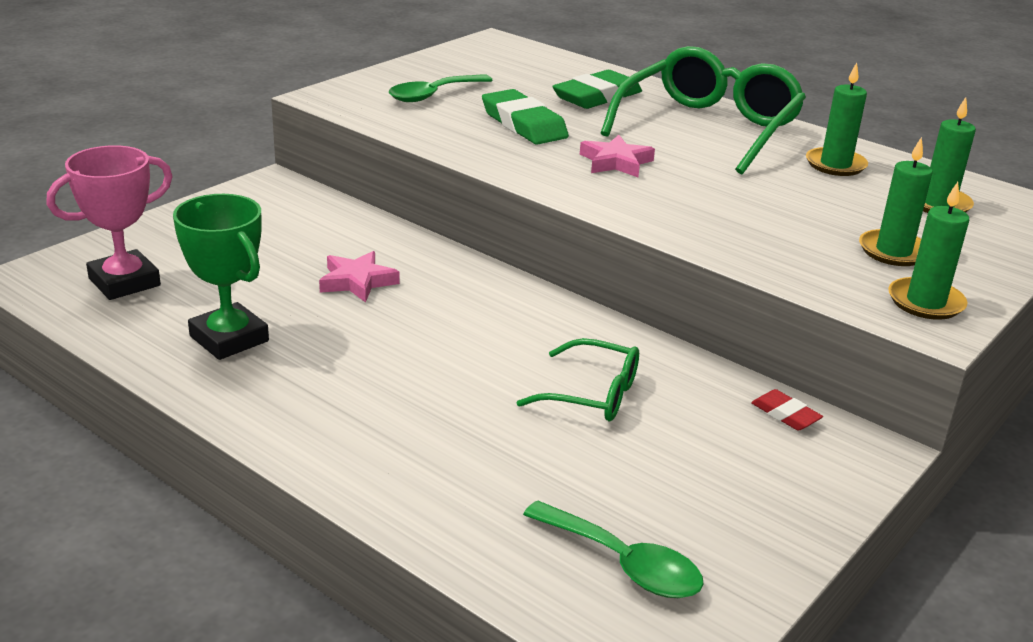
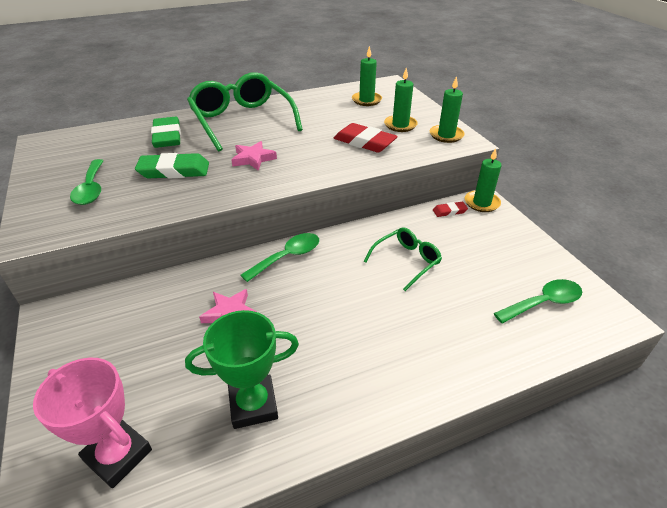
camera: 60 degrees left, 10 degrees up
pink trophy [47,145,173,300] -> pink trophy turned 45 degrees counterclockwise [33,358,152,488]
green candle [806,63,868,176] -> green candle moved to [465,148,502,212]
none -> green spoon [241,233,319,282]
none -> red eraser [334,123,398,153]

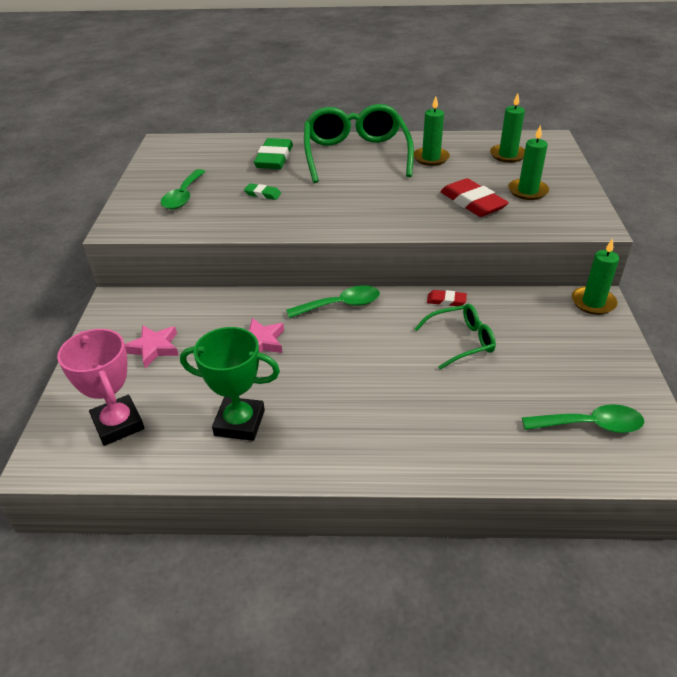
camera: 25 degrees right, 0 degrees up
green eraser [135,153,209,178] -> green eraser [244,184,281,200], size x0.51
pink star [231,141,277,171] -> pink star moved to [125,325,179,368]
green candle [430,76,465,143] -> green candle moved to [414,96,450,166]
red eraser [433,202,468,217] -> red eraser moved to [427,290,467,306]

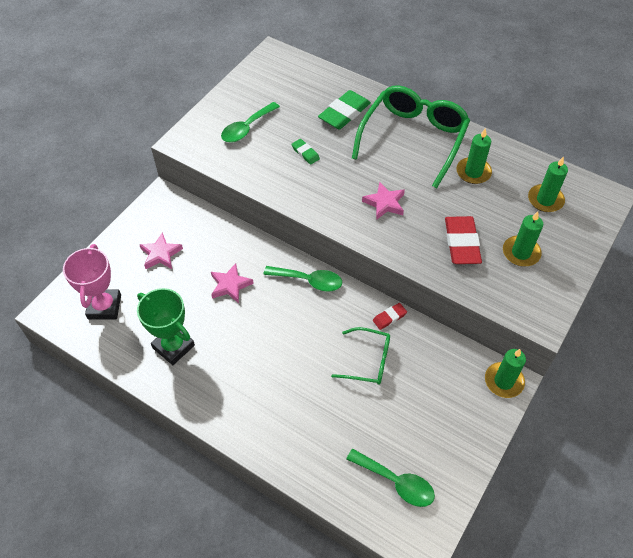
camera: 30 degrees right, 15 degrees up
red eraser [427,290,467,306] -> red eraser turned 75 degrees counterclockwise [373,303,407,330]
none -> pink star [362,181,405,220]

